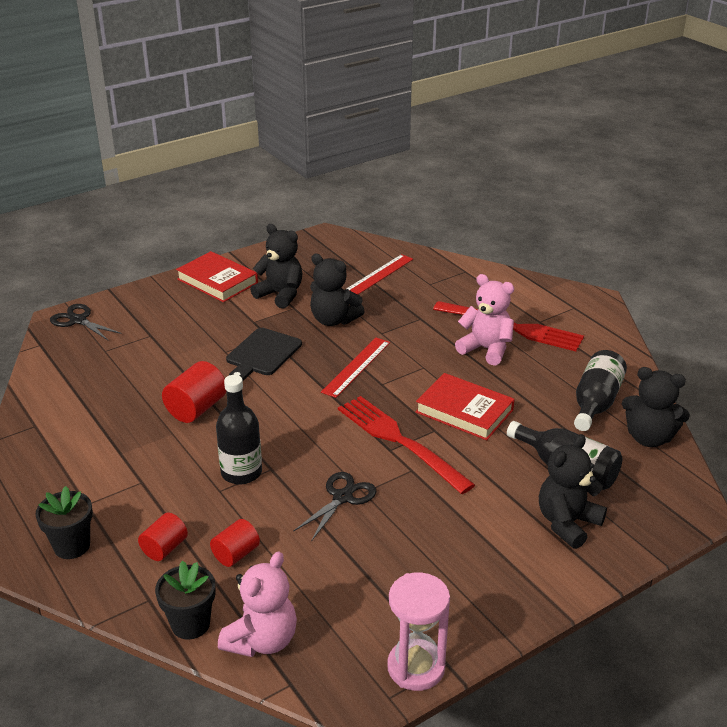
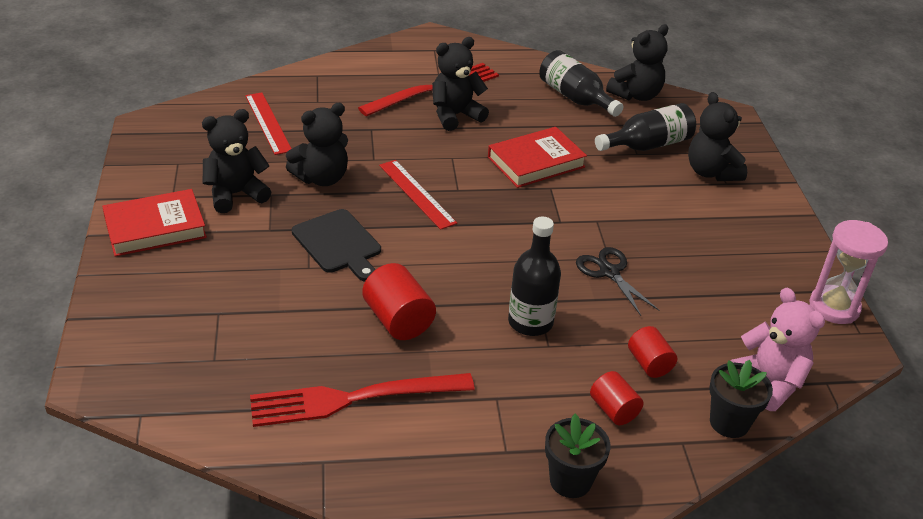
camera: 65 degrees left, 5 degrees up
black scissors [50,304,122,341] -> none
red fork [338,396,475,494] -> red fork moved to [250,373,475,427]
pink teddy bear [455,274,514,366] -> black teddy bear [432,37,489,131]

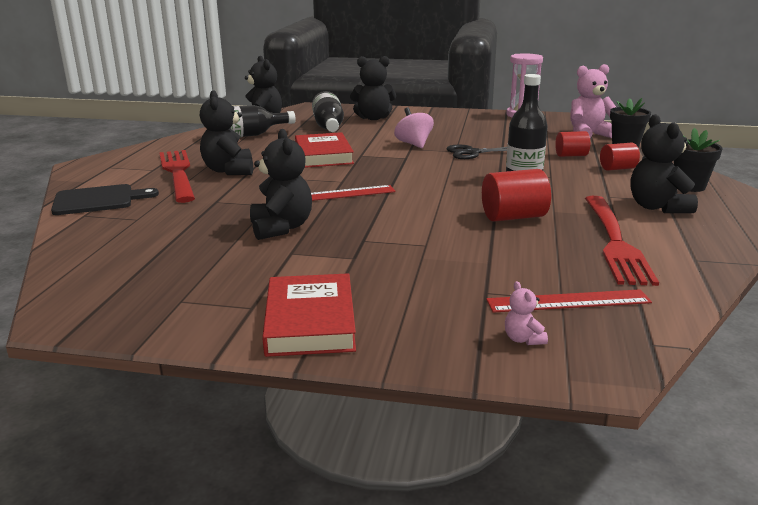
camera: 70 degrees left, 15 degrees down
black teddy bear [202,109,271,213] -> black teddy bear moved to [631,114,698,213]
red ruler [245,92,292,155] -> red ruler moved to [486,289,652,313]
black cutting board [292,209,381,281] -> black cutting board moved to [51,184,159,215]
none -> pink spinning top [394,107,434,148]
none -> pink teddy bear [505,281,548,345]

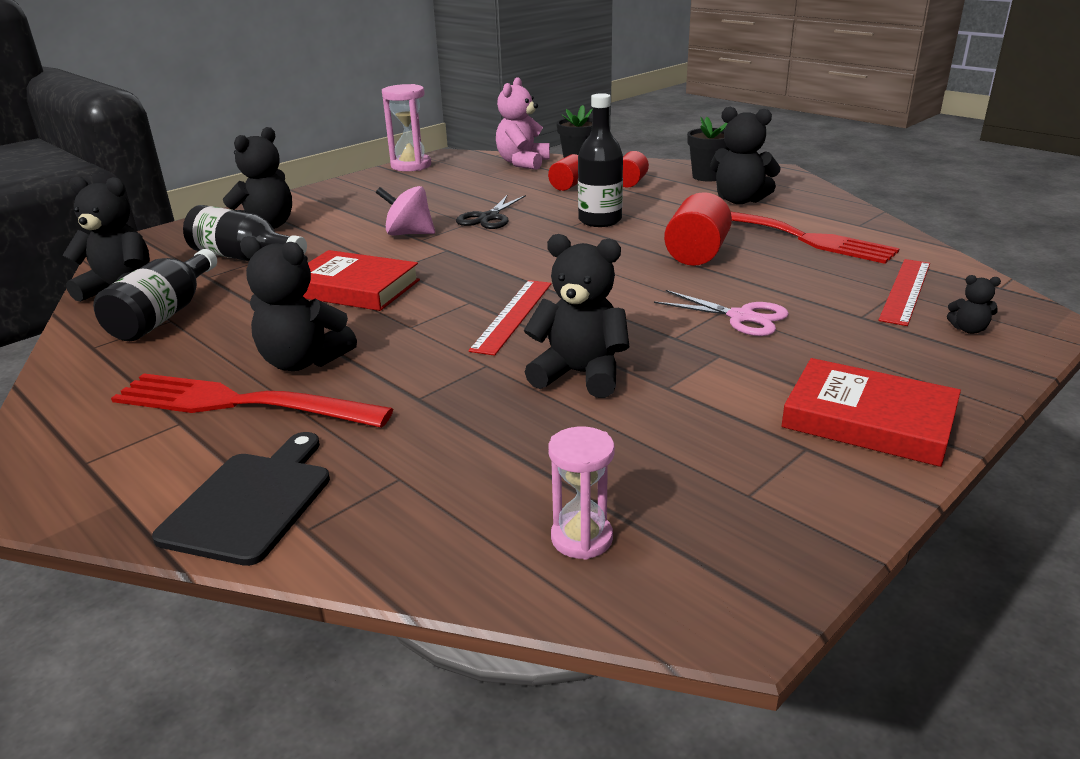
camera: 55 degrees left, 5 degrees up
pink teddy bear [505,281,548,345] -> black teddy bear [947,275,1001,334]
none -> pink hourglass [548,427,615,560]
none -> pink scissors [654,290,789,336]

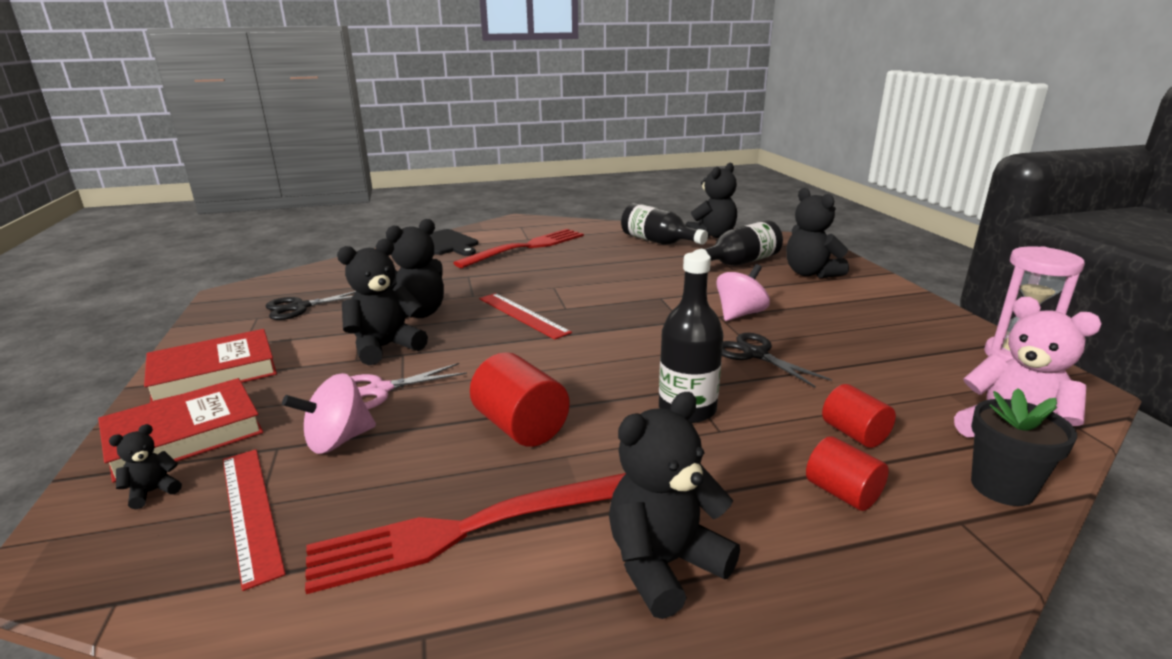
camera: 120 degrees right, 5 degrees down
black teddy bear [240,236,357,371] -> black teddy bear moved to [337,238,428,365]
red book [303,250,420,311] -> red book moved to [98,378,263,483]
pink hourglass [548,427,615,560] -> none
black flower pot [687,117,730,181] -> none
none -> black scissors [266,291,356,320]
none -> pink spinning top [282,373,376,454]

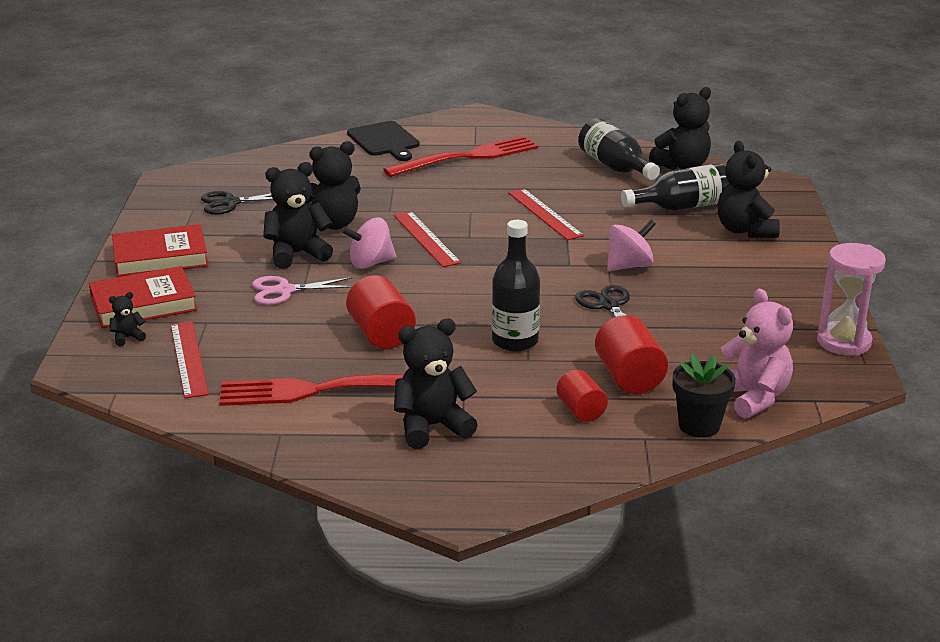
camera: 15 degrees right, 5 degrees up
pink spinning top [282,373,376,454] -> pink spinning top moved to [341,217,396,269]
red cylinder [822,384,896,448] -> red cylinder [595,315,668,394], size x1.55
none -> red ruler [508,189,584,240]

